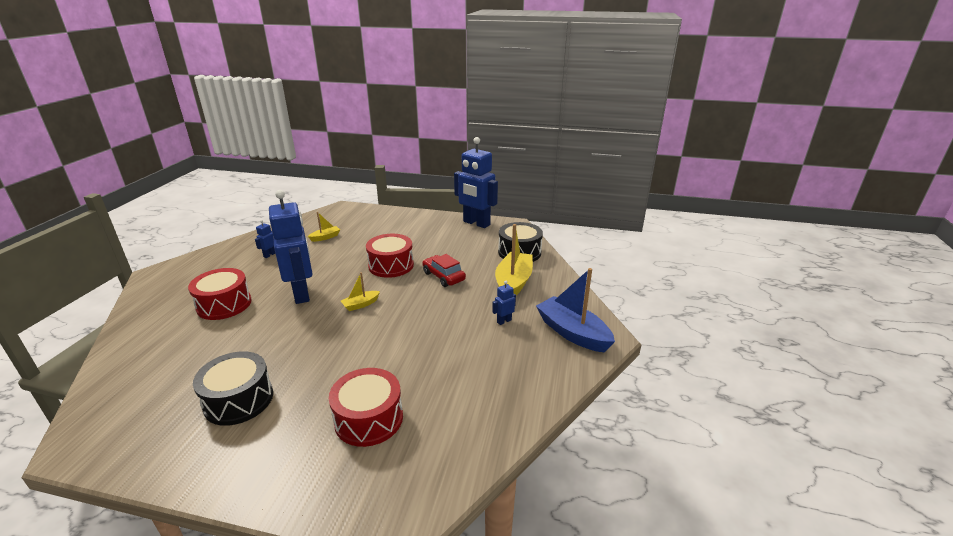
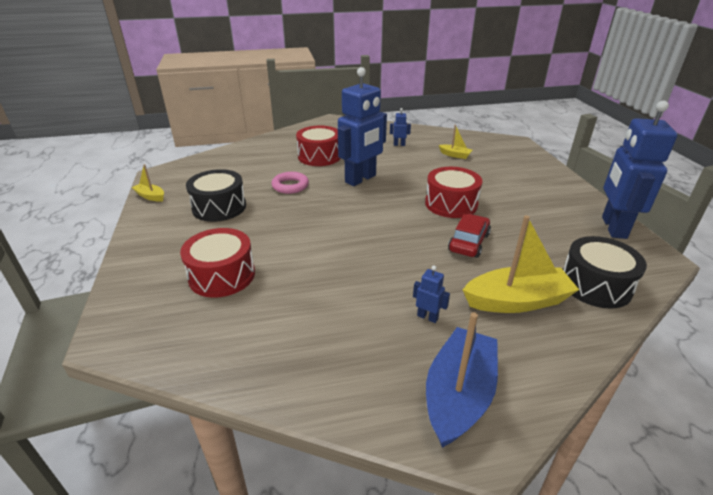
camera: 65 degrees right, 5 degrees up
yellow boat [341,272,380,311] -> yellow boat moved to [132,164,164,202]
none -> pink ring [272,172,309,194]

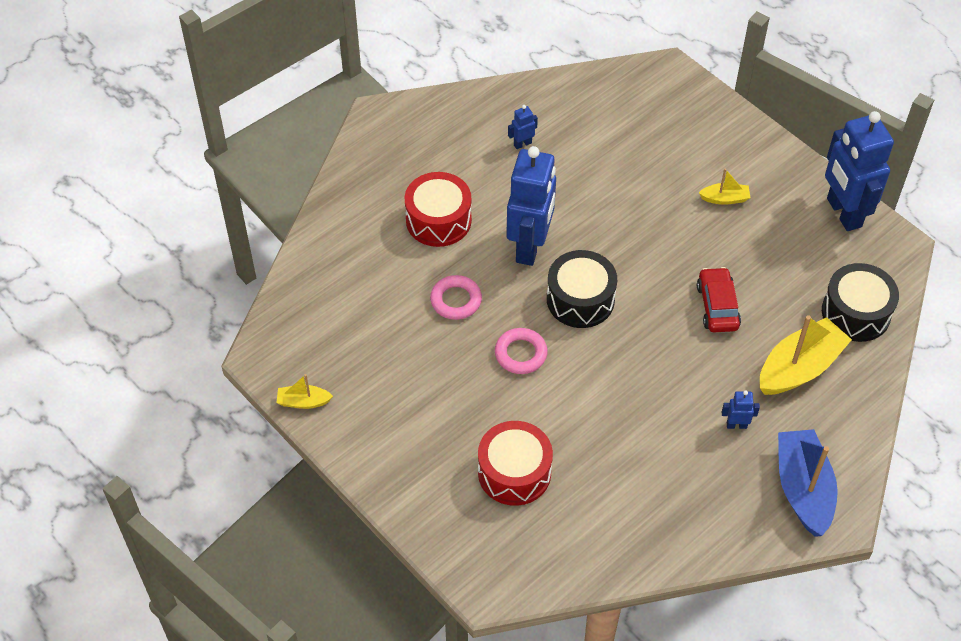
camera: 30 degrees left, 20 degrees up
black drum [186,169,246,222] -> black drum moved to [547,250,617,328]
red drum [425,167,483,218] -> none
yellow boat [439,125,472,159] -> yellow boat moved to [699,168,750,205]
none -> pink ring [495,328,548,374]

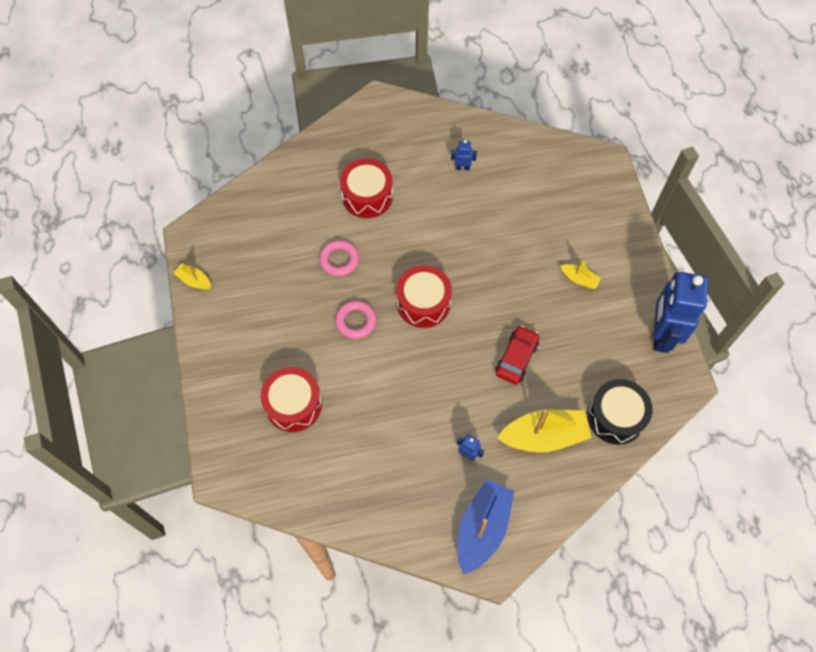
camera: 30 degrees right, 10 degrees up
blue robot [506,146,556,266] -> none
black drum [547,250,617,328] -> red drum [396,265,452,328]

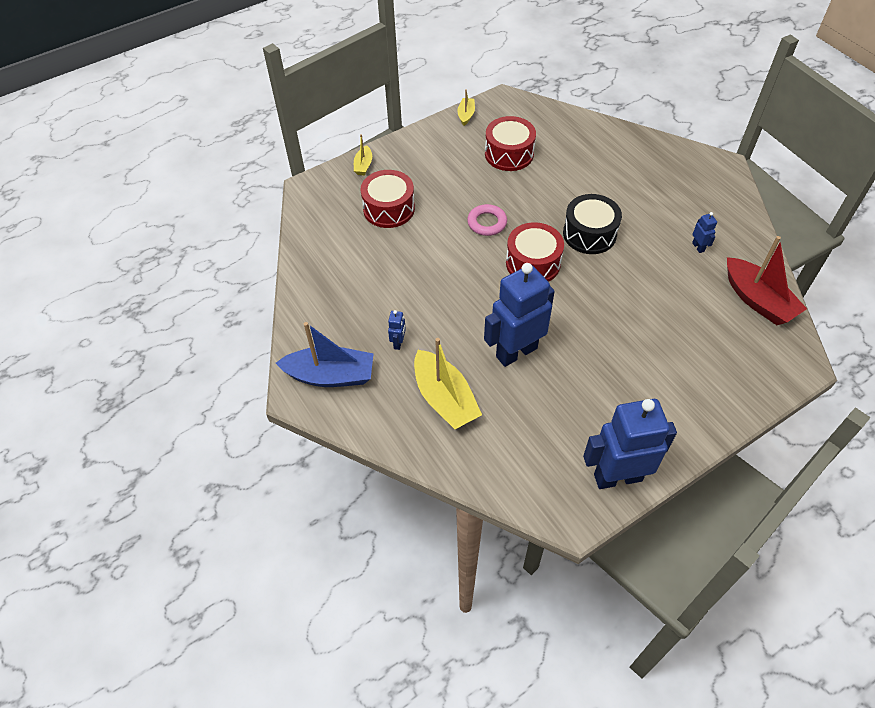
camera: 70 degrees right, 10 degrees down
pink ring [319,240,359,277] -> none
red drum [340,159,393,218] -> red drum moved to [485,116,536,171]
red car [495,325,540,384] -> blue robot [484,263,555,367]
yellow boat [560,259,601,289] -> yellow boat moved to [354,134,372,176]
black drum [587,379,653,445] -> black drum moved to [563,194,622,254]
none -> red boat [727,236,807,325]

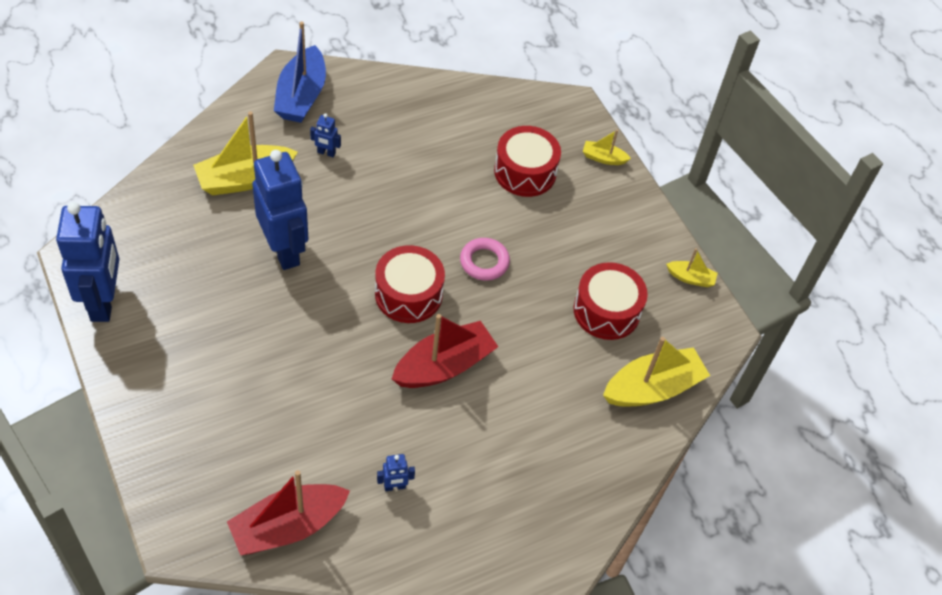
camera: 90 degrees right, 0 degrees up
black drum [563,194,622,254] -> red boat [392,314,498,388]
none -> yellow boat [603,337,710,407]

